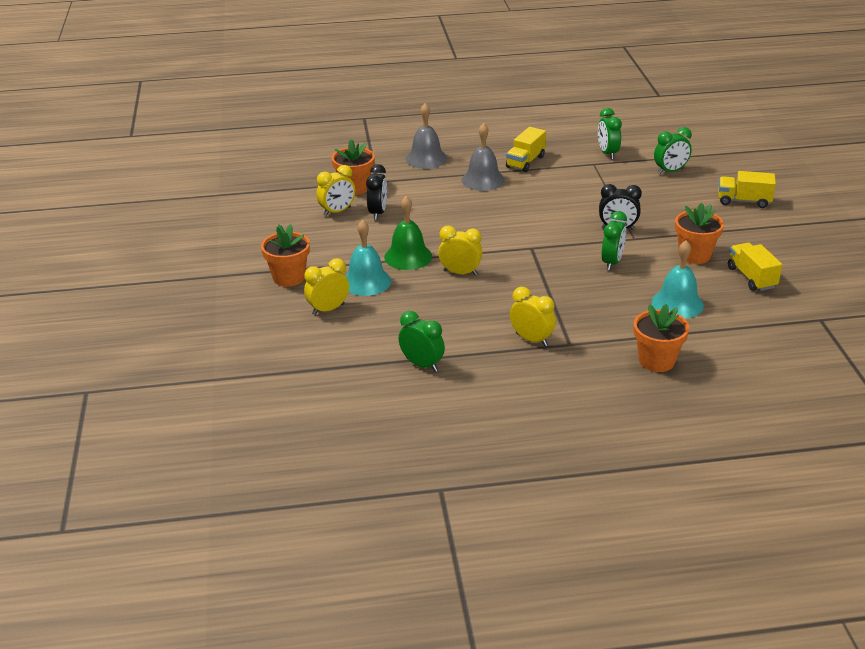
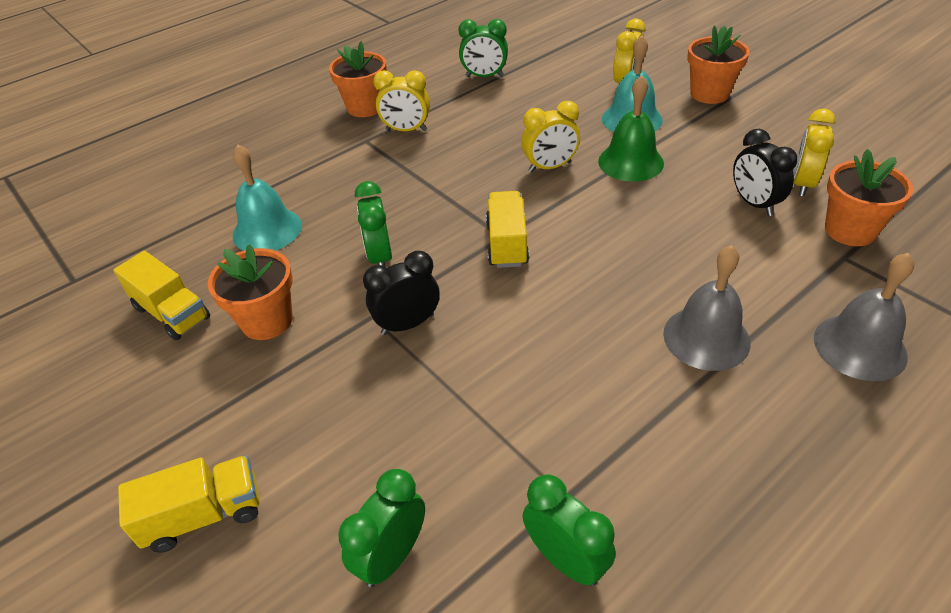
camera: 150 degrees right, 10 degrees up
yellow truck [506,127,546,172] -> yellow truck moved to [486,191,529,268]
orange flower pot [634,304,689,372] -> orange flower pot moved to [329,41,387,117]

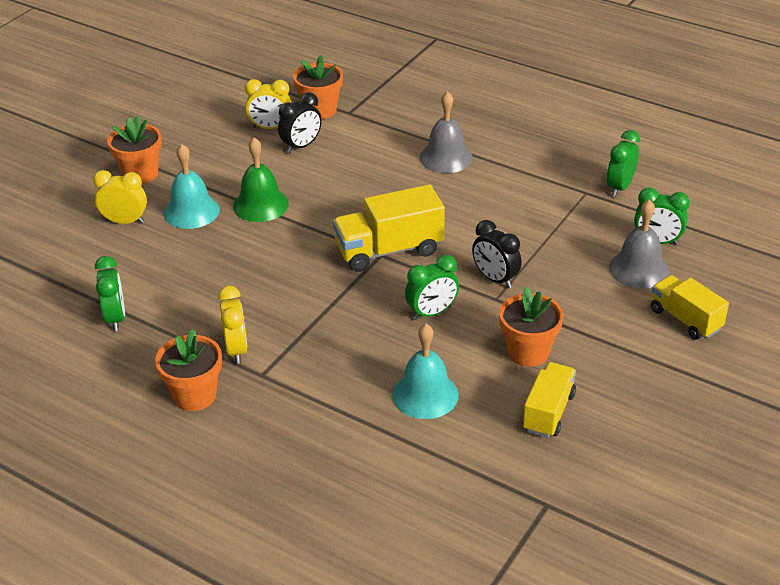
camera: 110 degrees left, 5 degrees down
yellow truck [486,191,529,268] -> yellow truck [333,184,445,272], size x1.51
yellow clock [521,101,580,172] -> none
grey bell [814,253,914,381] -> grey bell moved to [609,199,669,289]

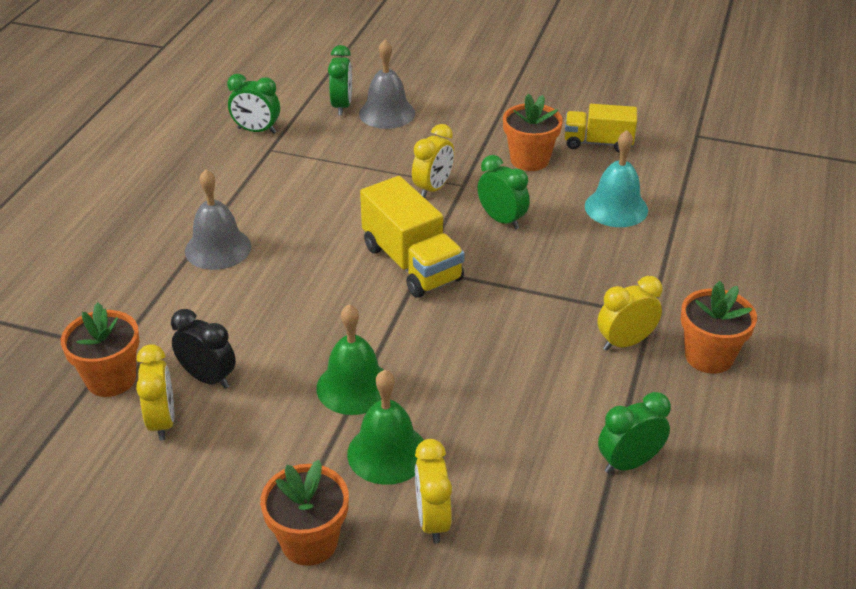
camera: 105 degrees left, 0 degrees up
turquoise bell [164,144,220,229] -> green bell [347,370,424,485]
black clock [472,220,522,288] -> yellow clock [412,124,454,198]
yellow truck [651,275,729,340] -> none

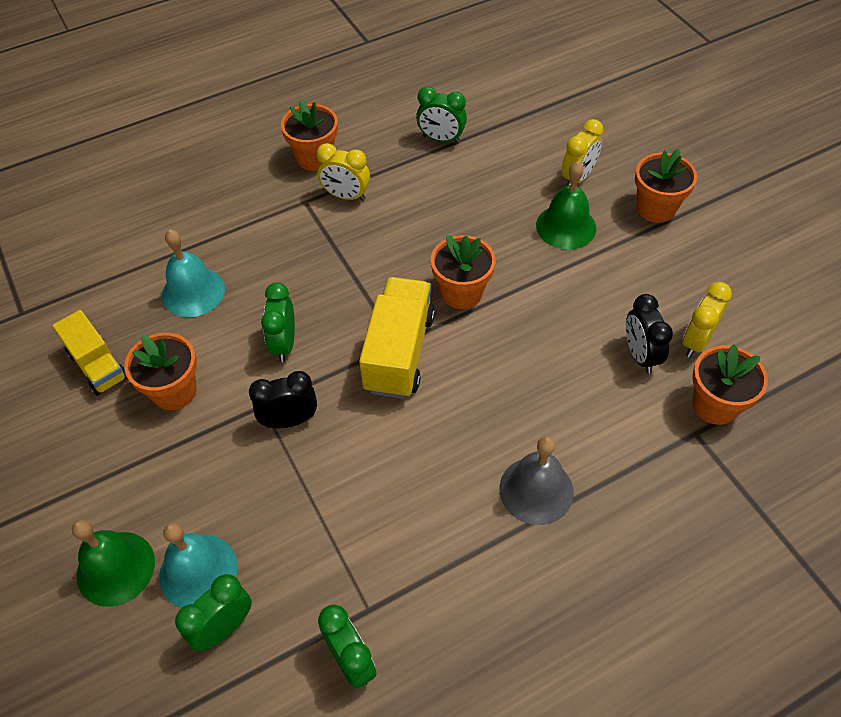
camera: 135 degrees left, 15 degrees up
green bell [316,304,383,415] -> green bell moved to [72,520,155,607]
grey bell [359,40,415,129] -> turquoise bell [159,523,238,608]
yellow clock [412,124,454,198] -> black clock [249,371,317,428]
none -> orange flower pot [431,235,496,309]

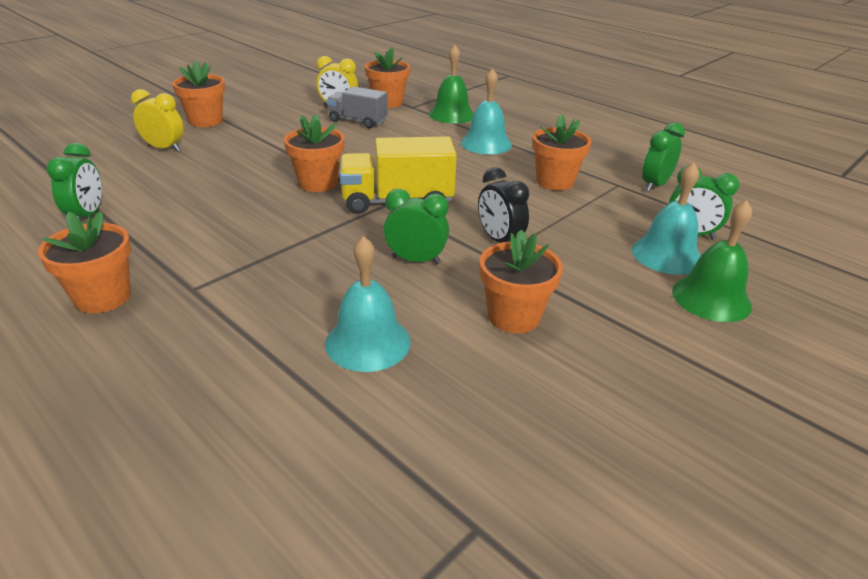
camera: 110 degrees left, 20 degrees down
yellow truck [52,310,127,396] -> none
green clock [261,283,295,362] -> green clock turned 150 degrees counterclockwise [384,189,449,264]
yellow clock [317,143,370,201] -> none
grey bell [499,436,574,525] -> turquoise bell [461,68,512,154]
green bell [536,161,596,249] -> green bell moved to [429,45,474,124]
black clock [626,294,673,373] -> grey truck [327,86,388,128]
none -> orange flower pot [532,114,591,190]

